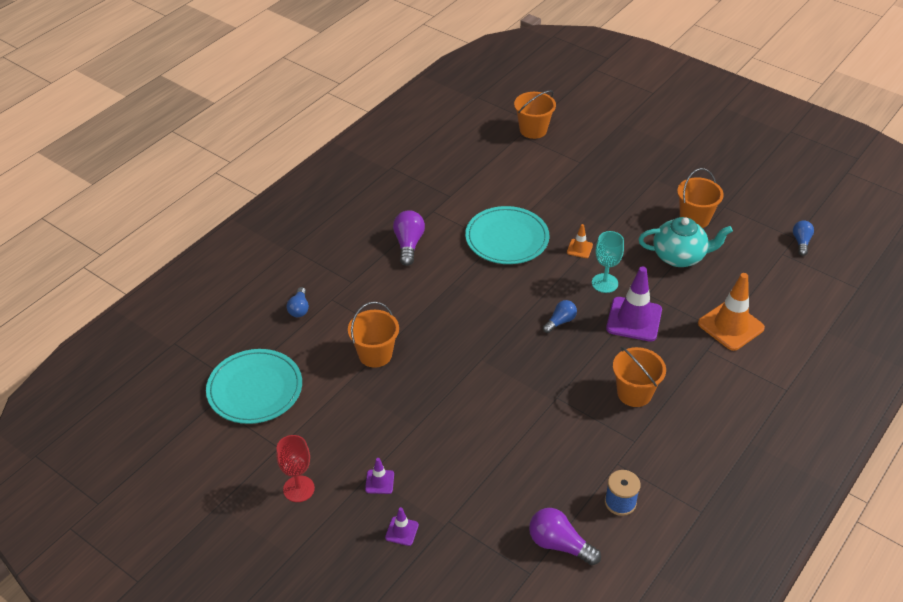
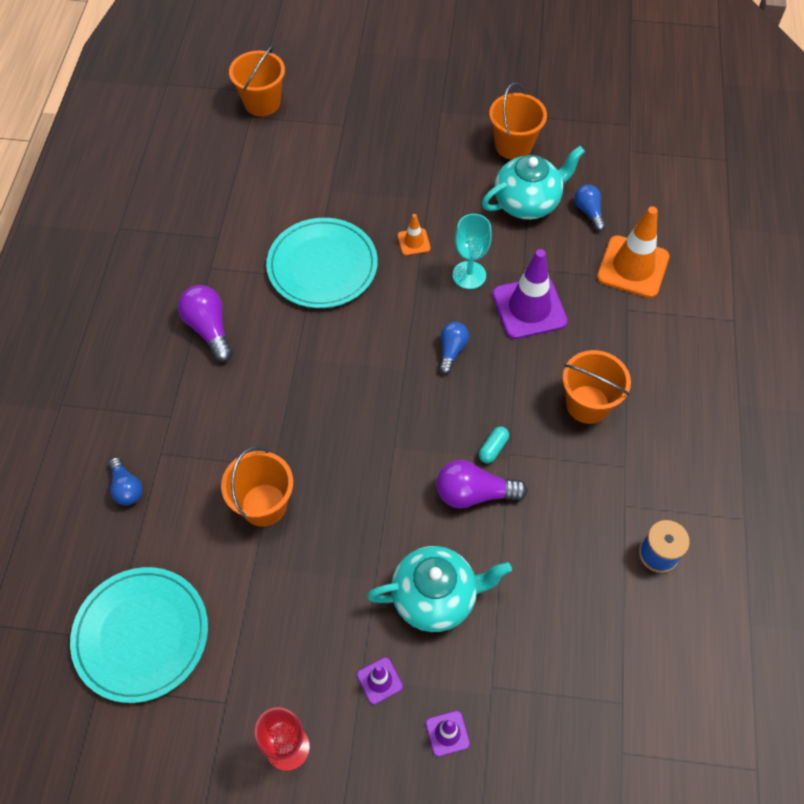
camera: 30 degrees left, 15 degrees up
purple light bulb [529,508,601,565] -> purple light bulb moved to [436,460,527,509]
blue light bulb [793,220,814,256] -> blue light bulb moved to [574,184,606,231]
none -> turquoise teapot [367,546,512,632]
none -> turquoise capsule [479,426,509,463]

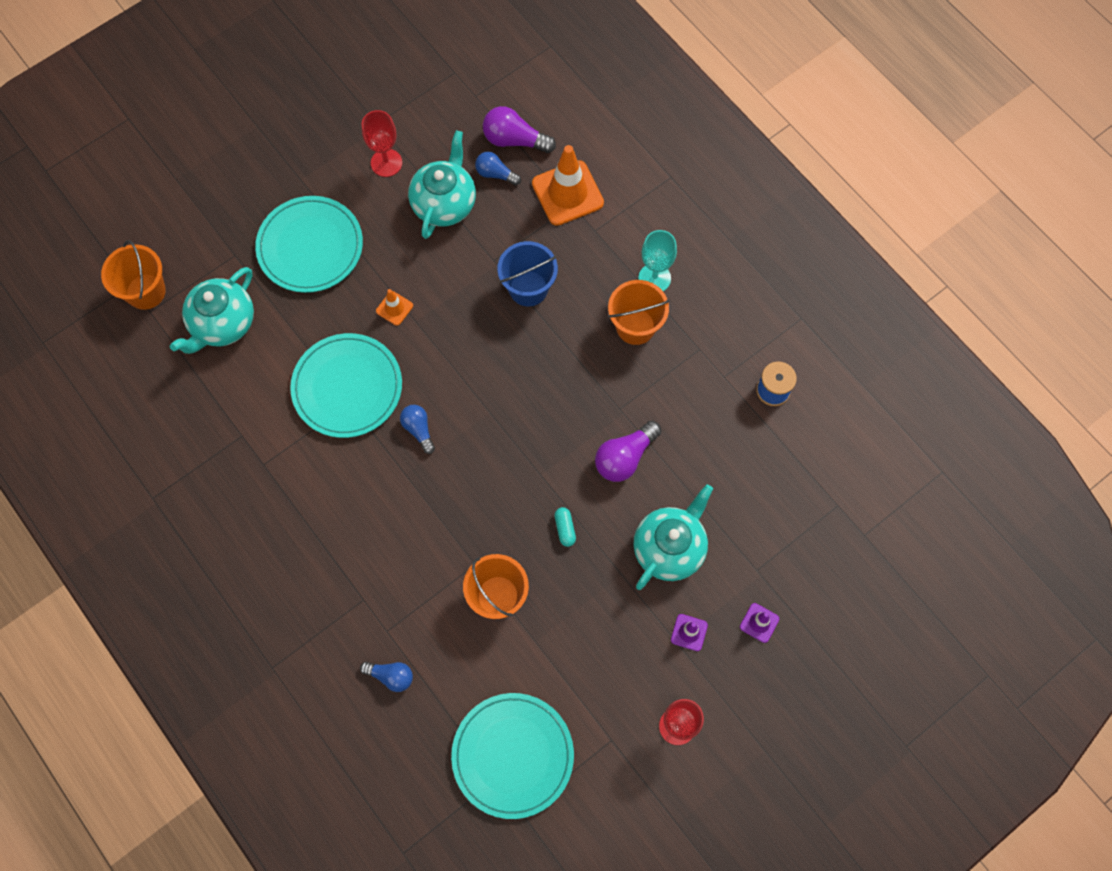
camera: 45 degrees left, 10 degrees up
purple light bulb [178,285,233,362] -> purple light bulb moved to [483,106,556,153]
blue light bulb [439,322,469,374] -> blue light bulb moved to [400,405,435,454]
turquoise goblet [453,214,492,289] -> turquoise goblet moved to [638,230,677,291]
turquoise capsule [479,426,509,463] -> turquoise capsule moved to [555,507,576,547]
orange bucket [489,83,547,160] -> red goblet [362,110,402,177]
purple traffic cone [492,249,568,339] -> blue bucket [497,241,558,306]
none -> turquoise teapot [170,267,254,354]
none -> turquoise plate [255,196,363,293]

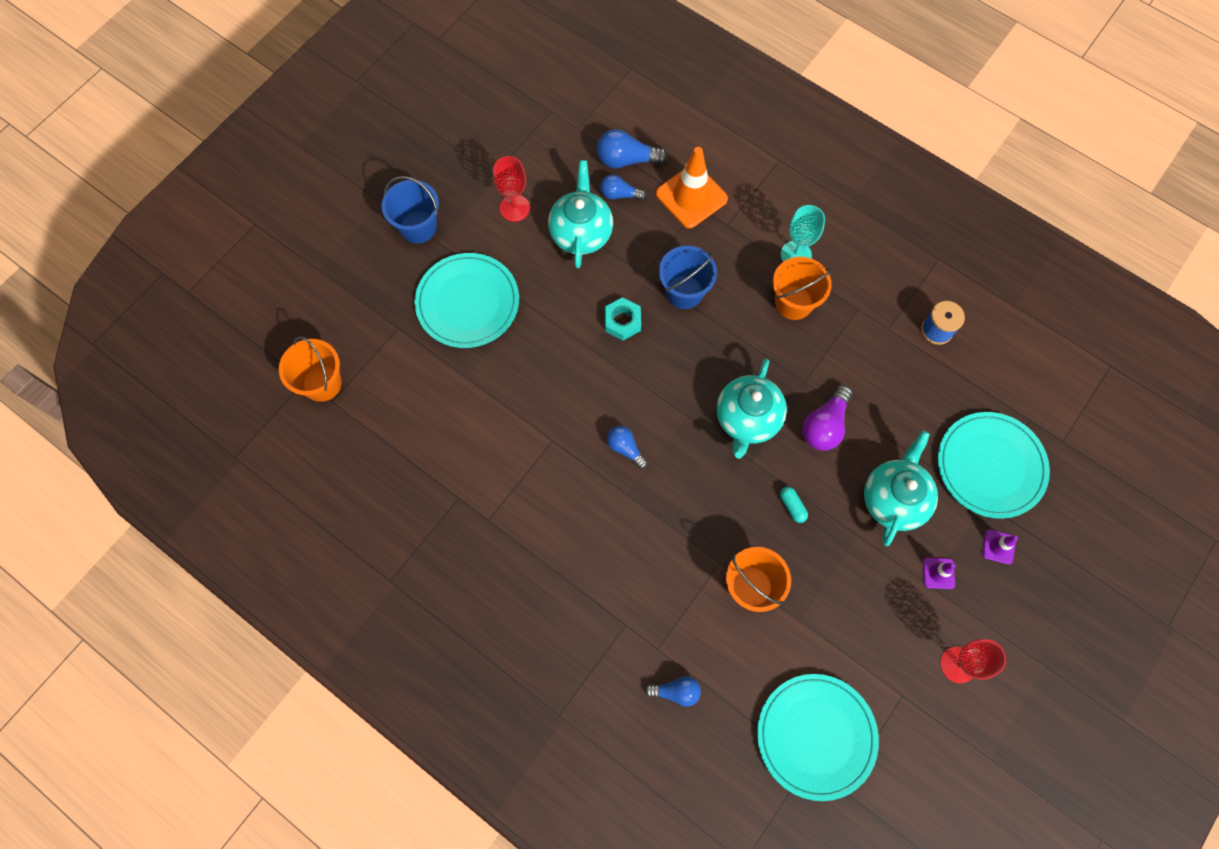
camera: 15 degrees left, 0 degrees up
turquoise teapot [170,267,254,354] -> turquoise teapot moved to [717,359,787,459]
turquoise plate [290,333,402,438] -> turquoise plate moved to [938,412,1050,519]
orange traffic cone [376,289,413,326] -> none
purple light bulb [483,106,556,153] -> blue light bulb [597,129,668,168]
none -> blue bucket [382,176,439,243]
none -> turquoise nut [605,297,641,341]

